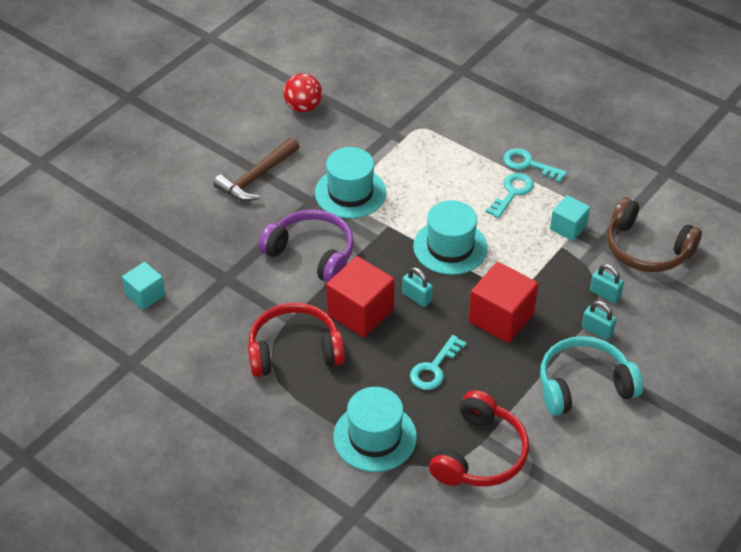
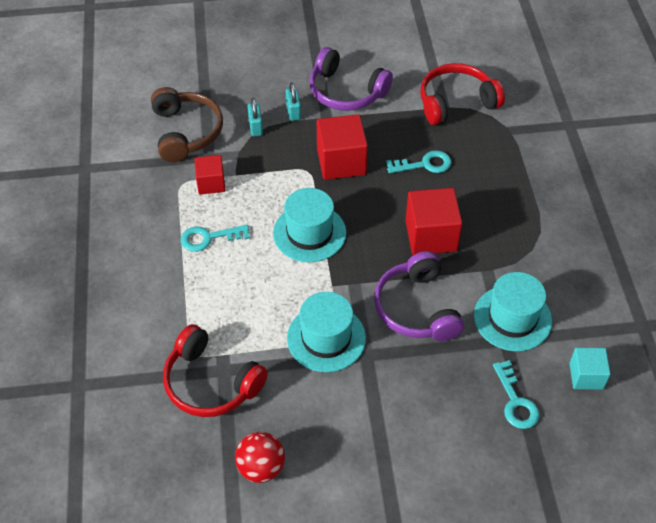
camera: 135 degrees left, 5 degrees up
brown hammer [213,137,300,201] -> none
red headphones [248,303,345,377] -> red headphones moved to [163,324,268,417]
turquoise hat [333,387,417,472] -> turquoise hat moved to [474,272,552,351]
turquoise padlock [402,267,433,307] -> none
turquoise key [503,148,567,183] -> turquoise key moved to [493,360,540,429]
turquoise headphones [540,336,643,416] -> purple headphones [309,47,393,111]
turquoise cube [550,195,590,241] -> red cube [194,155,225,194]

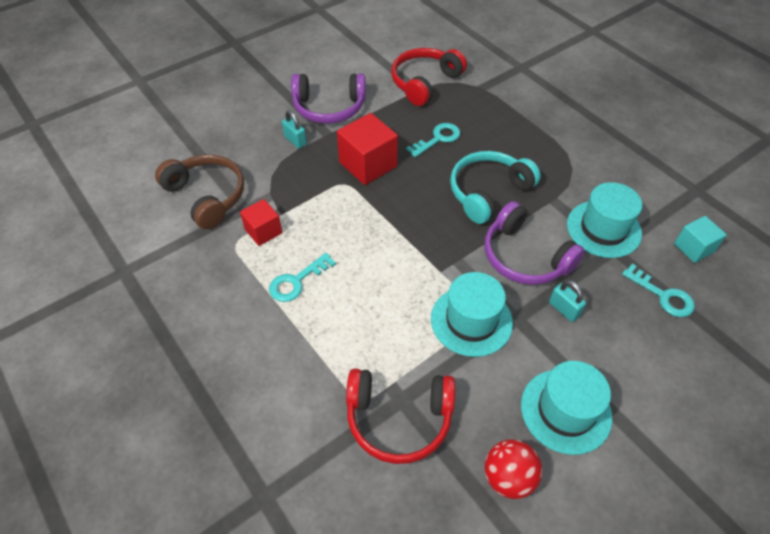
camera: 30 degrees left, 0 degrees up
turquoise padlock [247,97,263,136] -> turquoise padlock moved to [549,280,586,322]
turquoise hat [273,188,346,262] -> turquoise hat moved to [521,361,612,455]
red cube [405,188,462,255] -> turquoise headphones [450,151,541,224]

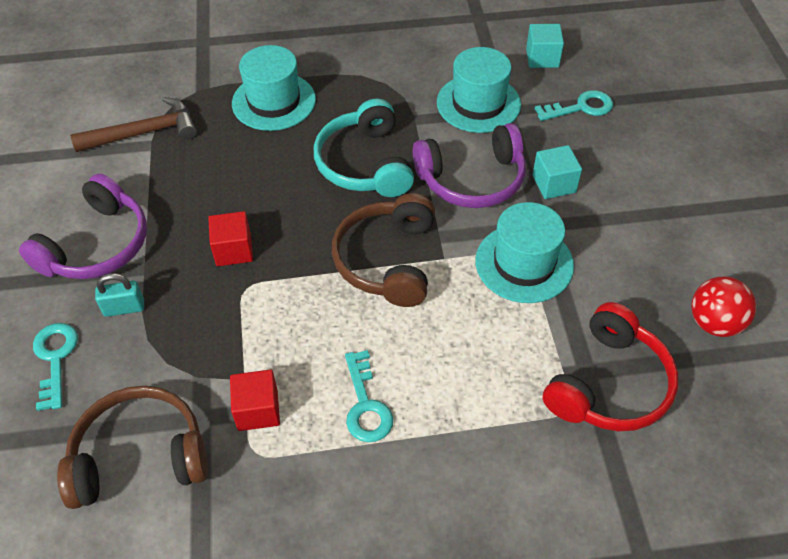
camera: 60 degrees left, 0 degrees up
red cube [337,113,398,185] -> red cube [208,211,253,266], size x0.60
red headphones [391,48,467,106] -> brown hammer [70,97,197,152]
turquoise key [406,123,460,157] -> turquoise key moved to [33,323,78,411]
turquoise hat [521,361,612,455] -> turquoise hat moved to [232,45,316,131]
turquoise padlock [549,280,586,322] -> turquoise cube [533,145,582,199]
none -> brown headphones [332,193,435,307]

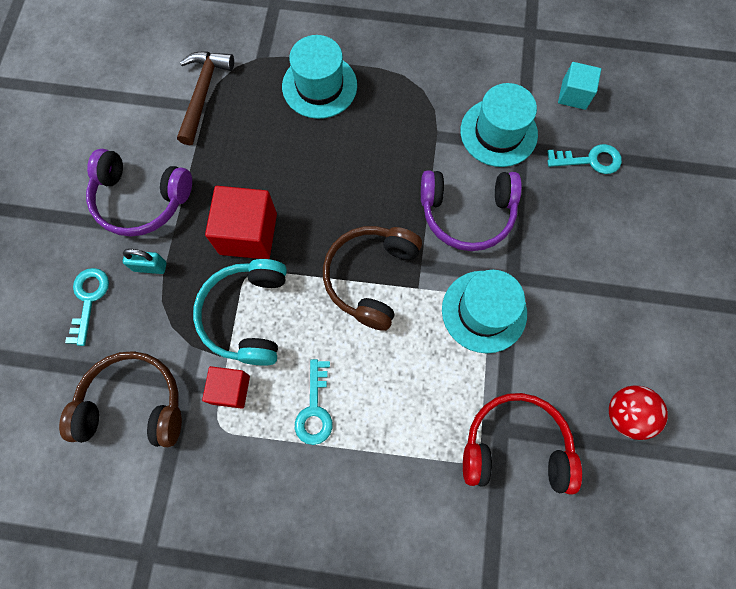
camera: 15 degrees right, 20 degrees up
purple headphones [19,174,147,279] -> purple headphones turned 60 degrees clockwise [86,149,192,236]
brown hammer [70,97,197,152] -> brown hammer turned 75 degrees counterclockwise [177,51,234,145]
red cube [208,211,253,266] -> red cube [205,186,277,259], size x1.66
turquoise headphones [314,99,414,197] -> turquoise headphones moved to [193,259,287,366]
turquoise cube [533,145,582,199] -> none
red headphones [543,302,678,431] -> red headphones turned 135 degrees counterclockwise [463,393,582,495]

